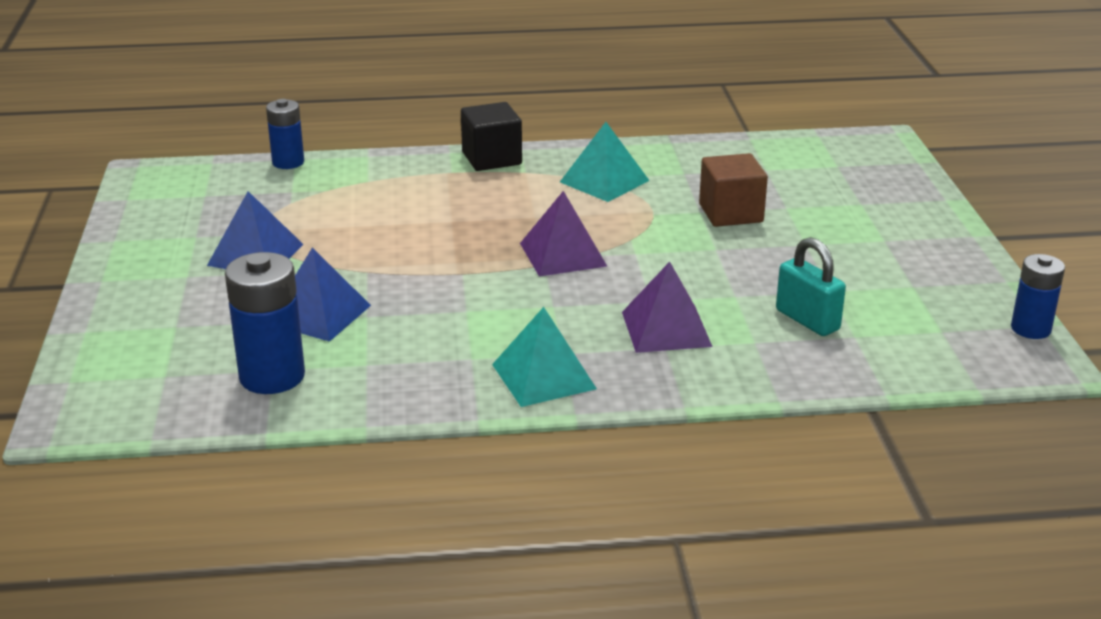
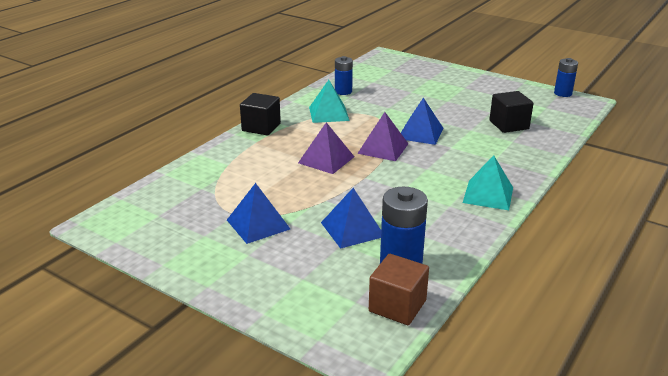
camera: 50 degrees left, 0 degrees up
blue battery [266,99,304,169] -> blue battery moved to [335,56,353,95]
purple pyramid [622,262,713,353] -> purple pyramid moved to [298,122,354,174]
brown cube [699,153,768,227] -> brown cube moved to [369,254,429,325]
turquoise padlock [776,237,846,336] -> black cube [489,91,534,133]
none -> blue pyramid [401,98,443,145]

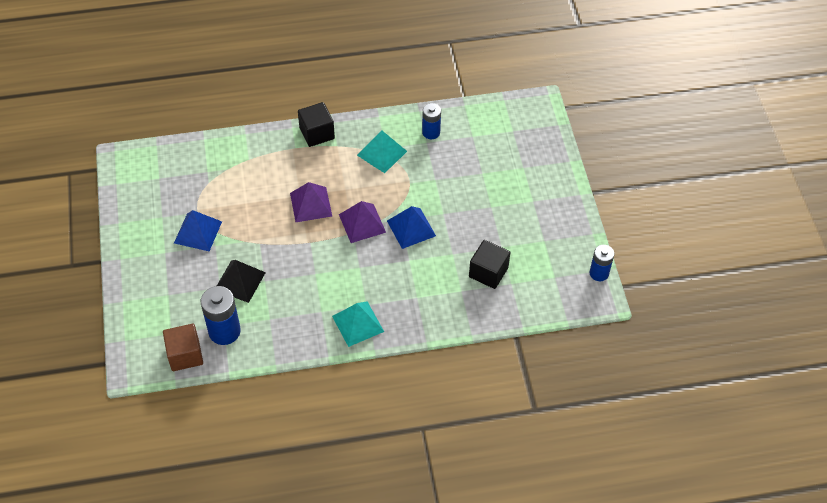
camera: 45 degrees right, 25 degrees up
blue pyramid [321,188,381,249] -> black pyramid [217,260,266,303]

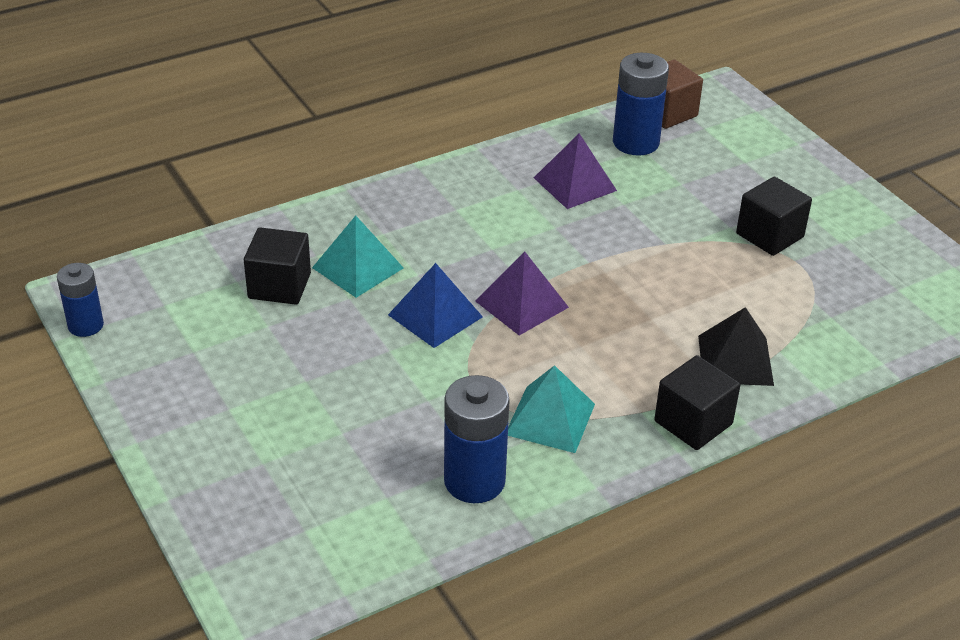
camera: 160 degrees right, 15 degrees down
blue pyramid [174,210,222,251] -> black cube [736,176,812,256]
black pyramid [217,260,266,303] -> black pyramid moved to [698,307,774,386]
purple pyramid [290,182,332,222] -> purple pyramid moved to [534,134,617,209]
turquoise pyramid [332,301,384,347] -> turquoise pyramid moved to [312,215,404,298]
blue battery [422,103,441,139] -> blue battery [444,375,510,503], size x1.57

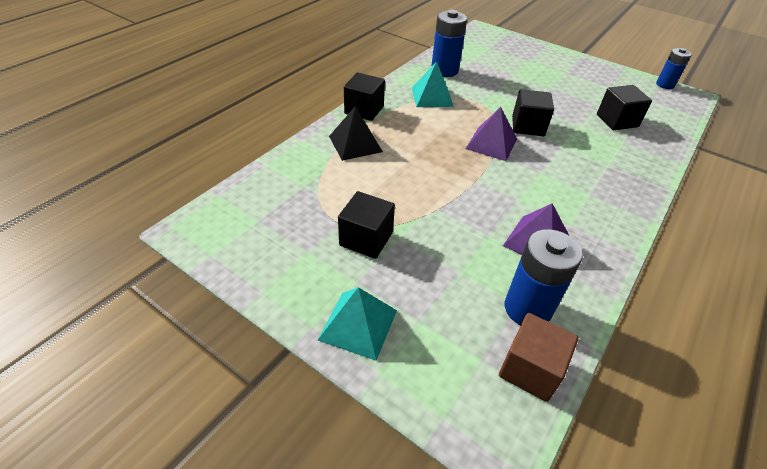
camera: 155 degrees right, 5 degrees up
turquoise pyramid [312,215,404,298] -> turquoise pyramid moved to [318,287,397,361]
blue pyramid [388,263,483,348] -> black cube [512,89,554,136]

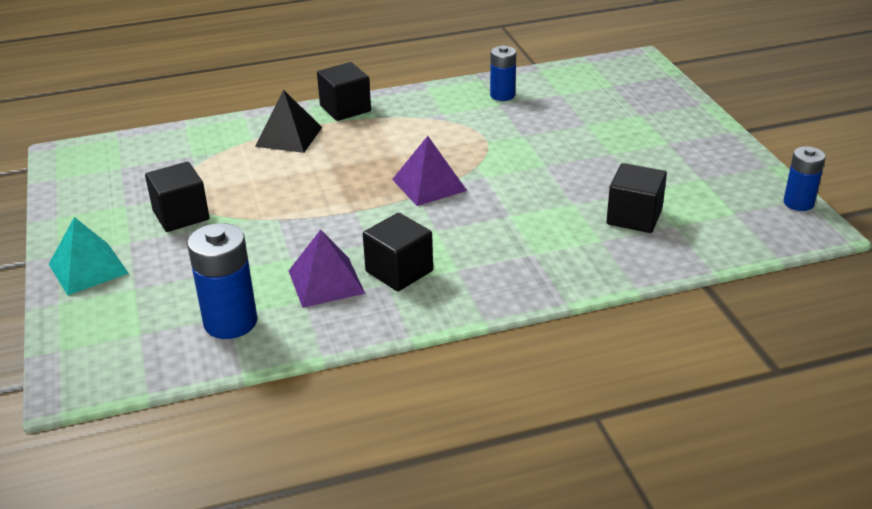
camera: 40 degrees right, 10 degrees down
turquoise pyramid [412,61,454,107] -> none
blue battery [431,10,467,77] -> blue battery [490,46,516,101], size x0.64
brown cube [499,313,579,402] -> none
black cube [512,89,554,136] -> black cube moved to [363,213,433,291]

